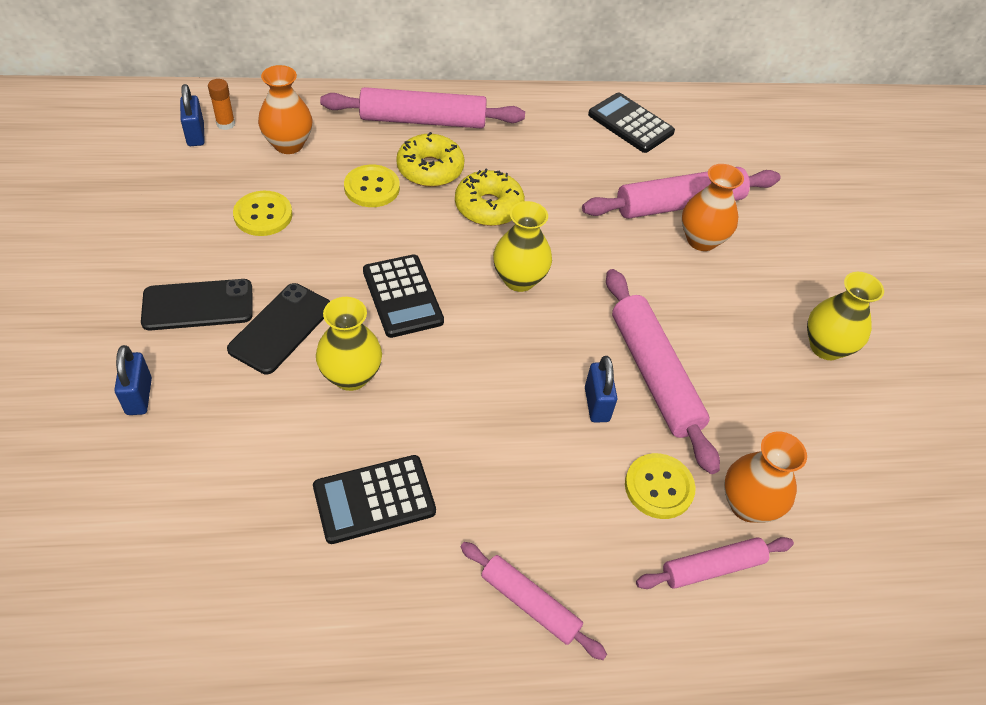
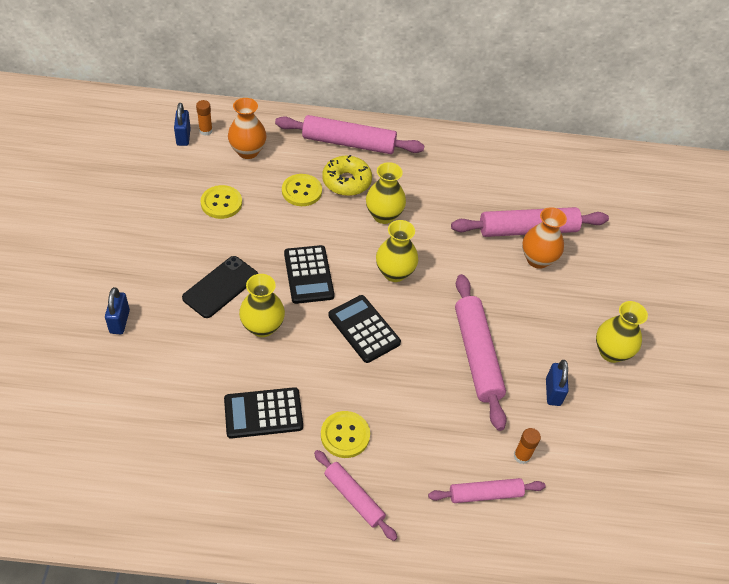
camera: 10 degrees right, 0 degrees up
black phone [141,279,253,331] -> none
yellow donut [455,168,525,226] -> yellow vase [366,162,406,224]
blue padlock [585,356,617,423] -> blue padlock moved to [546,360,569,406]
black calculator [588,93,675,153] -> black calculator moved to [328,295,401,363]
yellow button [625,453,696,519] -> yellow button moved to [321,411,370,458]
orange vase [724,432,807,523] -> orange glue stick [514,428,541,464]

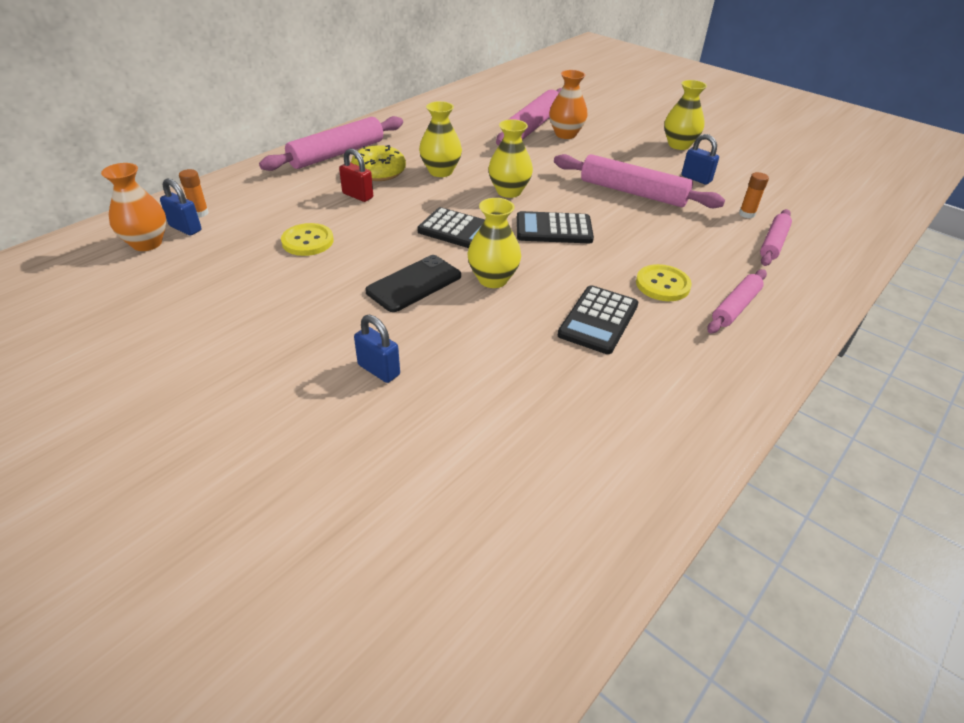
camera: 50 degrees left, 10 degrees down
black phone [182,256,258,318] -> black phone turned 60 degrees clockwise [365,255,461,312]
orange vase [228,98,267,159] -> orange vase moved to [101,163,166,251]
yellow button [282,174,322,206] -> red padlock [339,149,373,202]
pink rolling pin [314,450,397,541] -> pink rolling pin turned 45 degrees counterclockwise [707,269,767,334]

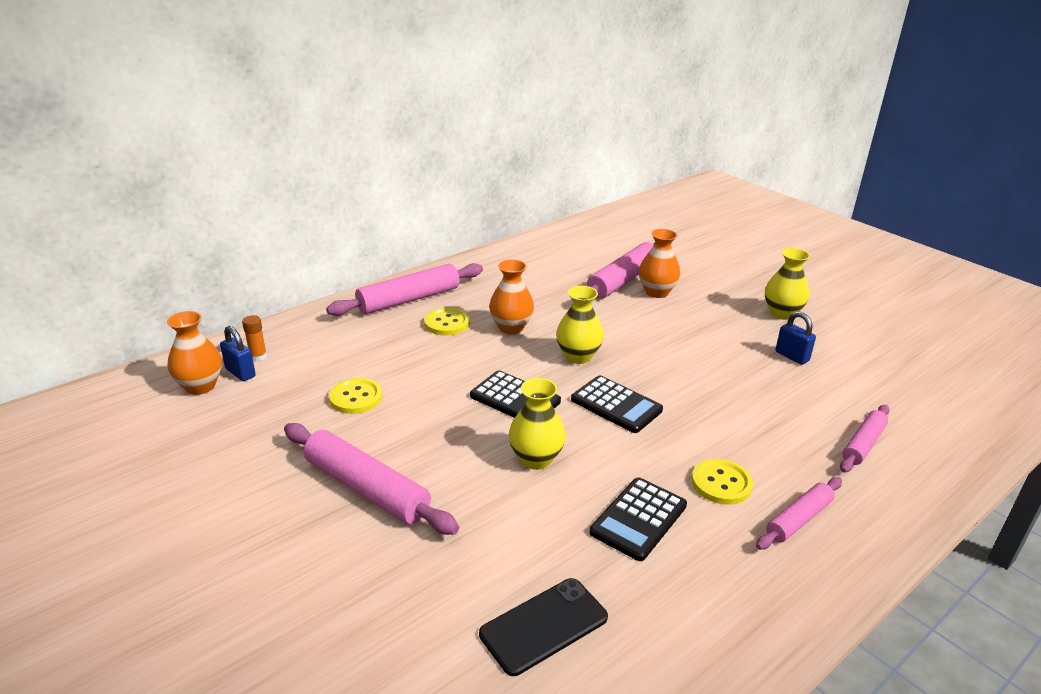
camera: 10 degrees right, 10 degrees down
red padlock [339,149,373,202] -> none
yellow donut [351,145,406,181] -> yellow button [424,308,470,336]
blue padlock [354,315,400,383] -> none
black phone [365,255,461,312] -> black phone moved to [479,578,608,676]
yellow vase [419,101,462,177] -> orange vase [489,259,534,334]
black calculator [517,211,594,243] -> black calculator turned 150 degrees counterclockwise [571,375,663,433]
pink rolling pin [554,154,725,208] -> pink rolling pin moved to [284,423,459,535]
orange glue stick [739,172,769,218] -> none

